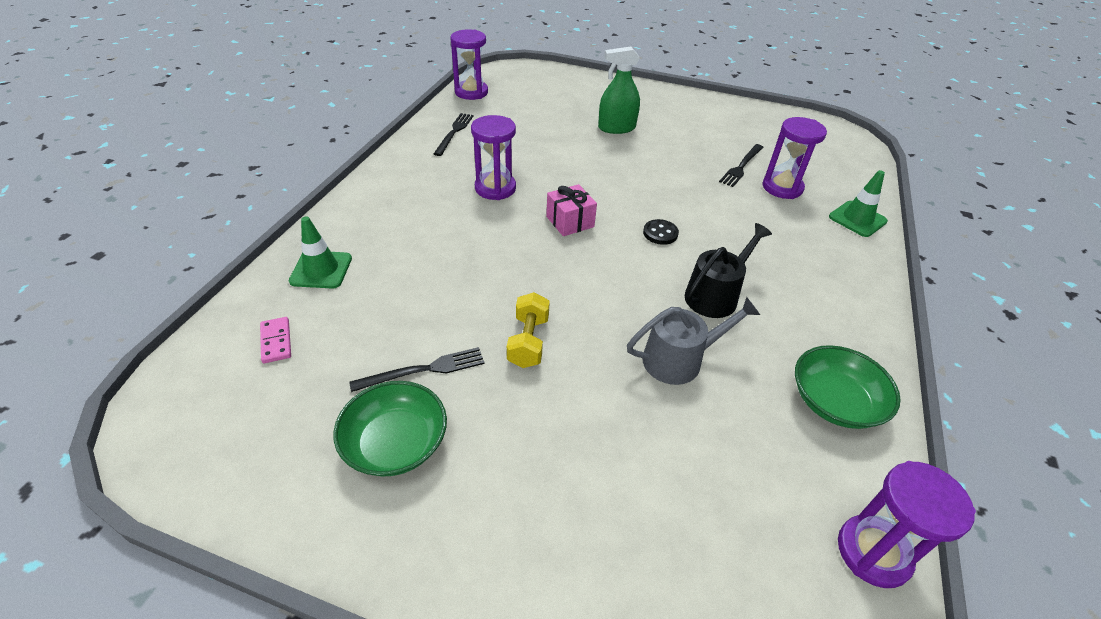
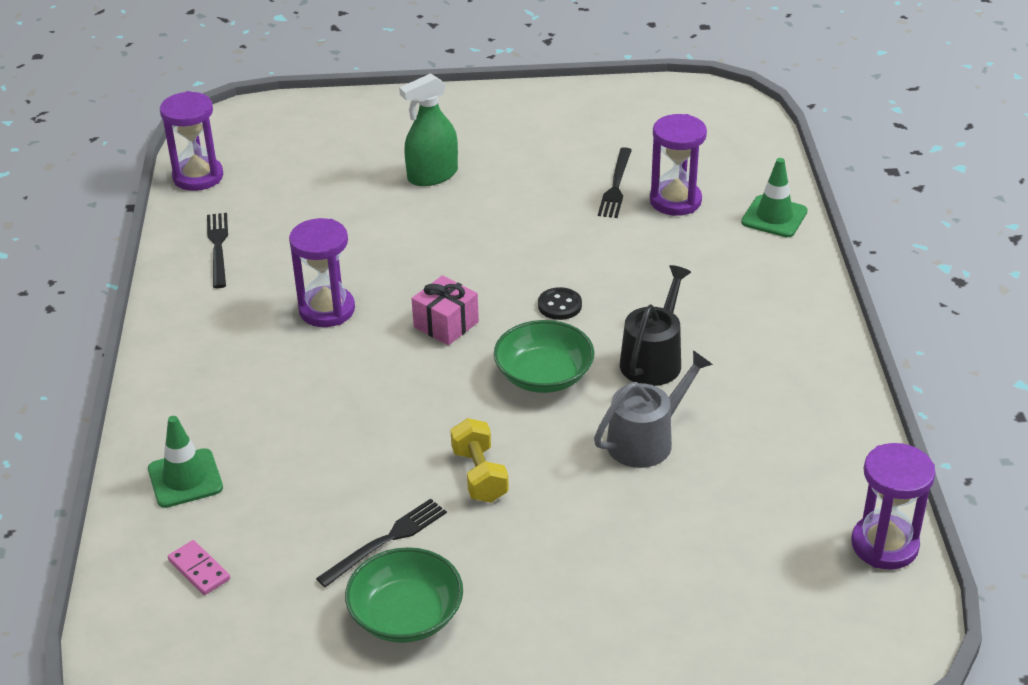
camera: 20 degrees left, 5 degrees down
green bowl [795,345,901,429] -> green bowl moved to [494,320,595,393]

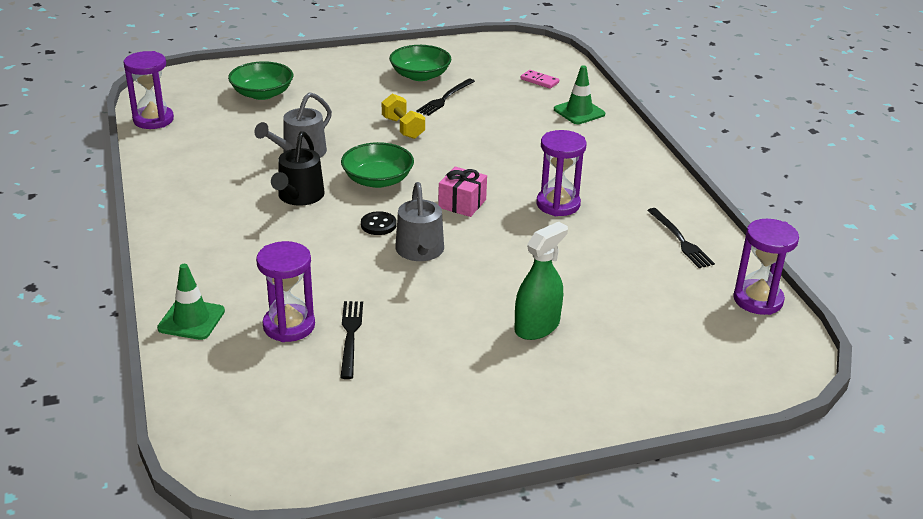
camera: 165 degrees right, 5 degrees down
none -> green bowl [228,61,293,100]
none -> grey watering can [395,182,444,261]

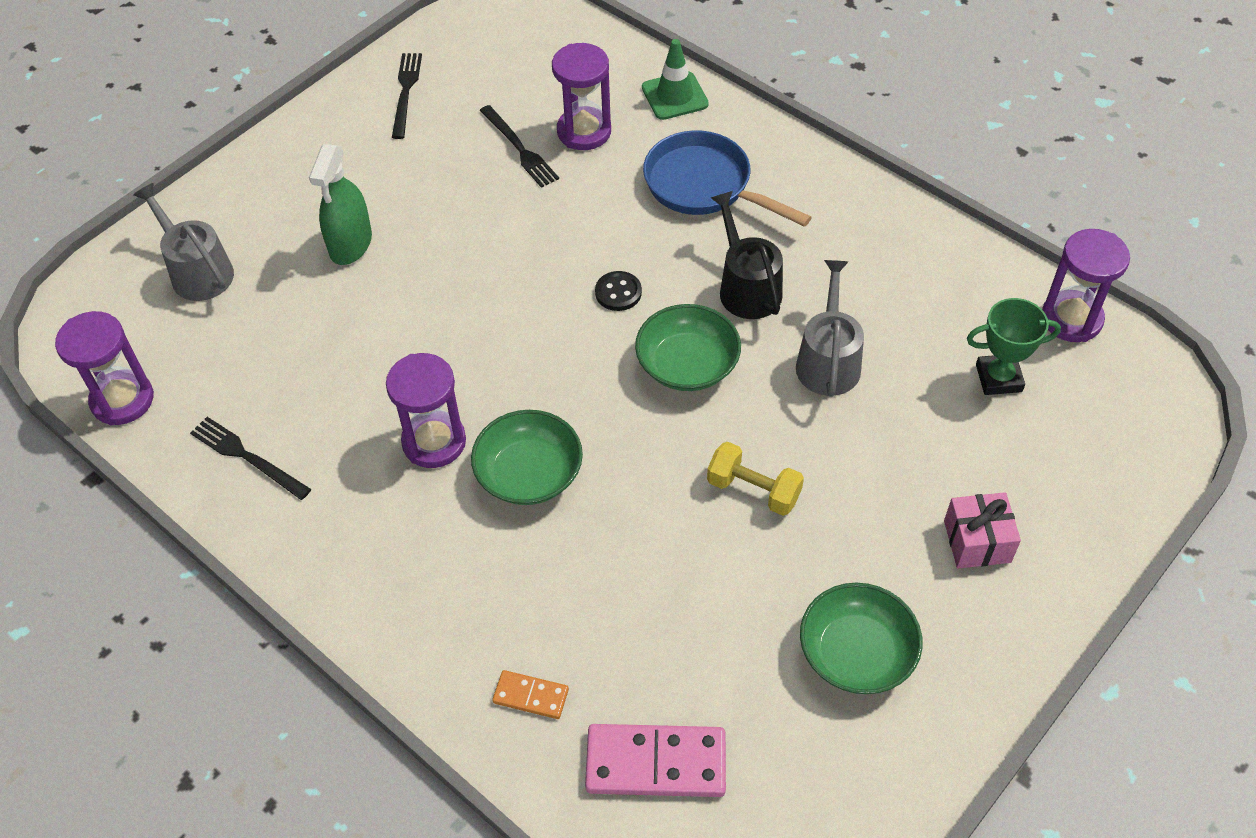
camera: 150 degrees right, 20 degrees up
green bowl [228,61,293,100] -> green bowl moved to [471,410,583,505]
grey watering can [395,182,444,261] -> grey watering can moved to [133,183,234,301]
black fork [416,79,475,116] -> black fork moved to [392,53,422,139]
pink gift [438,167,487,217] -> pink gift moved to [944,492,1021,568]
pink domino [521,70,559,89] -> pink domino [585,724,726,797], size x1.91
green traffic cone [554,65,605,124] -> orange domino [492,670,569,719]
none -> blue pan [643,131,812,227]
none -> green trophy [967,298,1061,395]

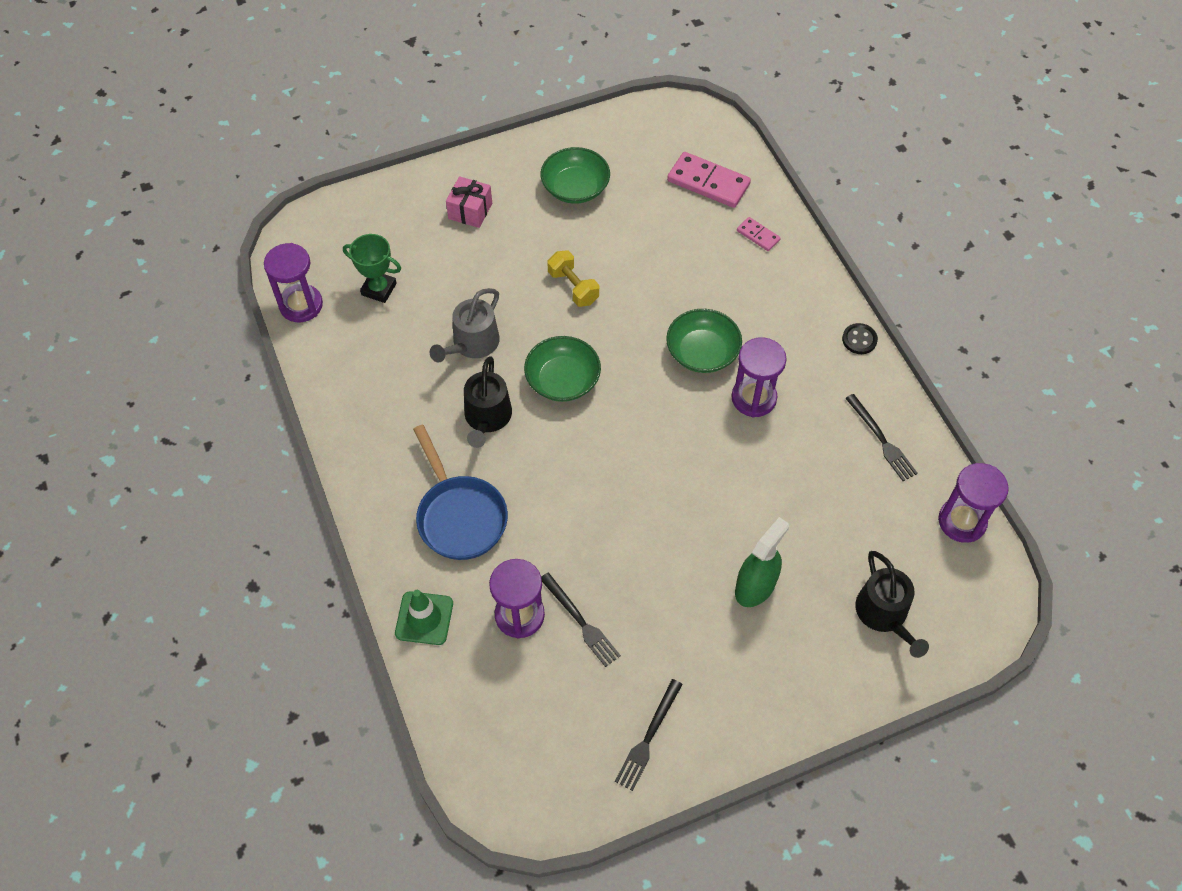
camera: 155 degrees left, 5 degrees up
grey watering can [133,183,234,301] -> black watering can [855,551,929,658]
black fork [480,105,559,188] -> black fork turned 150 degrees clockwise [542,572,621,667]
orange domino [492,670,569,719] -> pink domino [737,217,781,251]
black button [595,271,642,311] -> black button moved to [842,323,878,354]

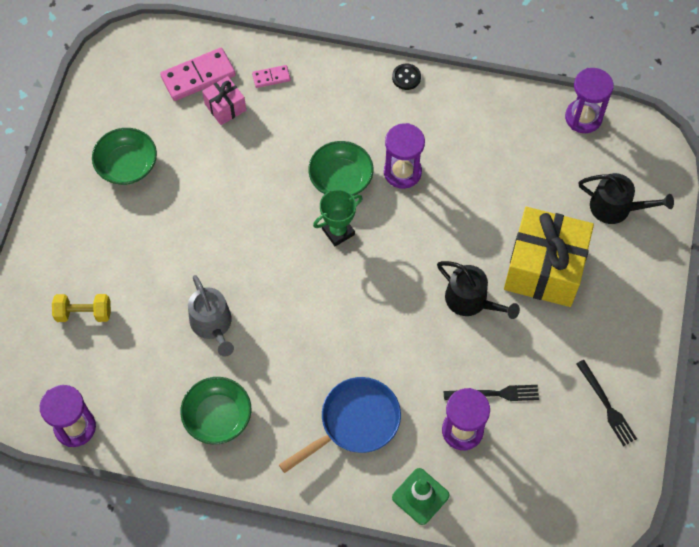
camera: 55 degrees left, 5 degrees up
green trophy [343,234,401,303] -> green trophy moved to [313,189,363,246]
blue pan [413,425,508,560] -> blue pan turned 45 degrees counterclockwise [279,377,401,473]
pink gift [446,176,492,228] -> pink gift moved to [202,76,246,125]
black watering can [464,356,512,448] -> black watering can moved to [437,261,520,319]
green bowl [524,336,601,402] -> green bowl moved to [180,377,251,444]
yellow dumbbell [547,250,599,307] -> yellow dumbbell moved to [52,294,111,322]
green spray bottle [735,517,789,607] -> yellow gift [504,207,594,307]
black fork [845,394,918,481] -> none

